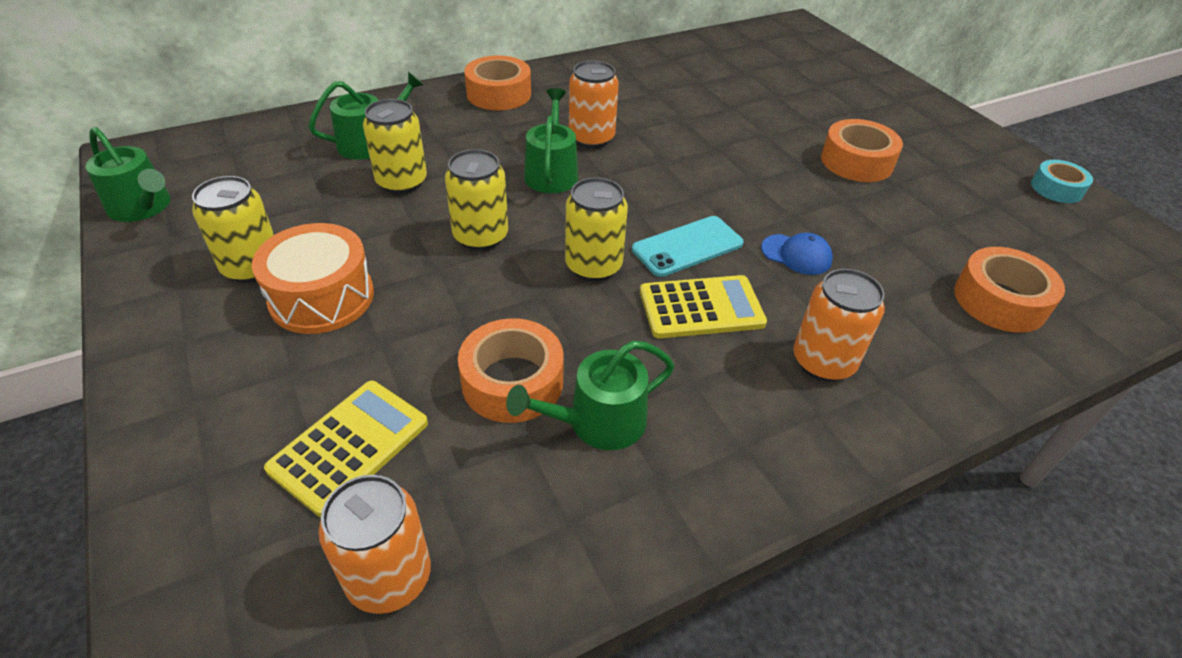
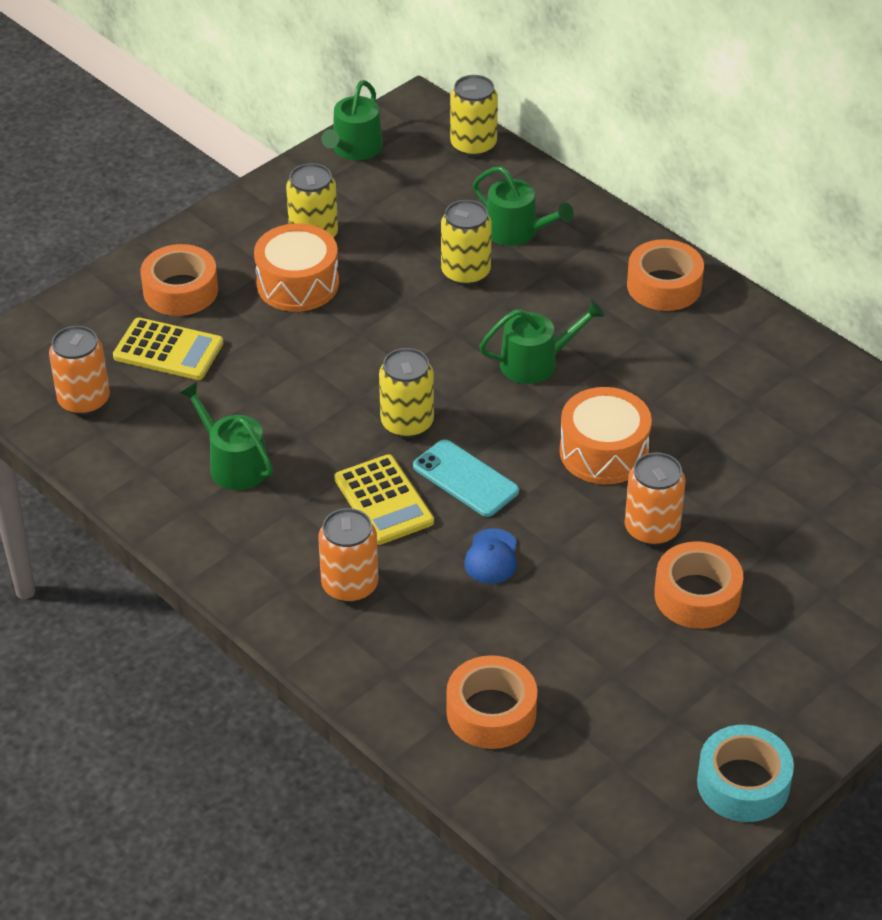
camera: 75 degrees right, 0 degrees up
yellow can [445,149,508,251] -> yellow can moved to [450,75,498,157]
orange tape [458,318,564,423] -> orange tape moved to [141,244,218,316]
orange can [569,60,619,148] -> orange can moved to [625,452,686,546]
turquoise tape [1031,160,1093,203] -> turquoise tape [697,725,794,822], size x1.52
none -> orange drum [560,387,652,484]

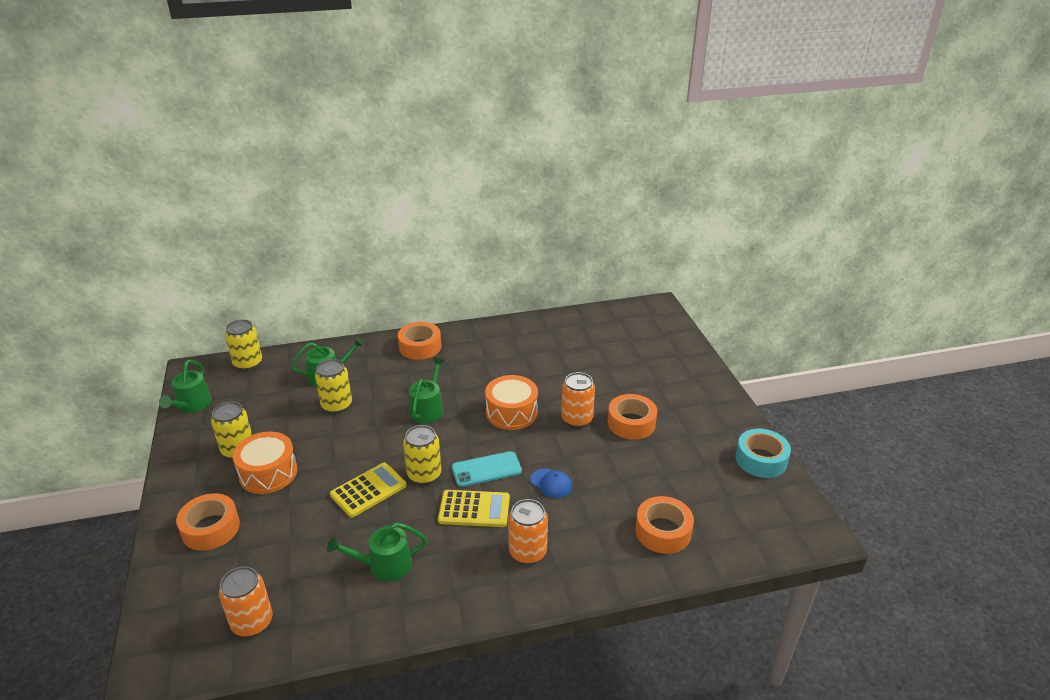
camera: 60 degrees left, 10 degrees down
yellow calculator [113,317,223,380] -> yellow calculator moved to [330,463,407,518]
green watering can [321,80,383,160] -> green watering can turned 45 degrees clockwise [159,360,212,413]

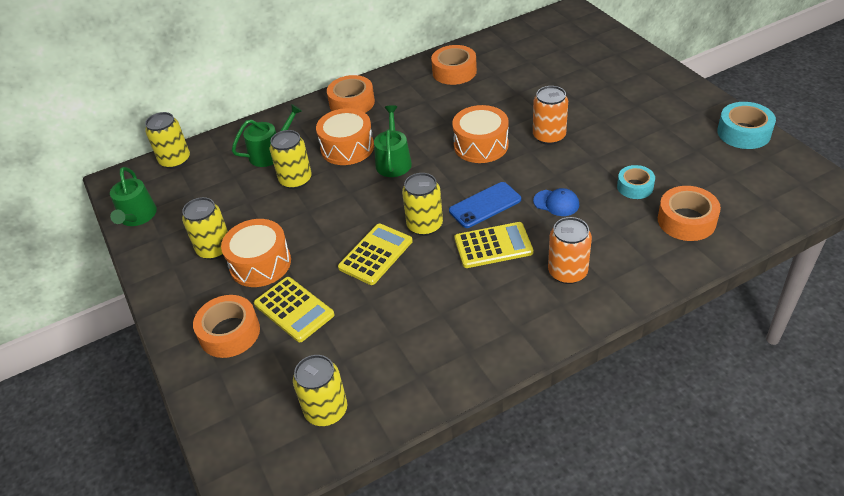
camera: 10 degrees left, 10 degrees up
orange can [219,567,273,637] -> yellow can [293,355,347,426]
green watering can [327,523,427,582] -> none
turquoise phone [452,451,522,487] -> blue phone [449,182,521,228]
orange tape [608,394,657,440] -> orange tape moved to [431,45,477,85]
none -> yellow calculator [254,277,334,342]
none -> orange drum [316,108,374,165]
none -> turquoise tape [617,165,655,199]

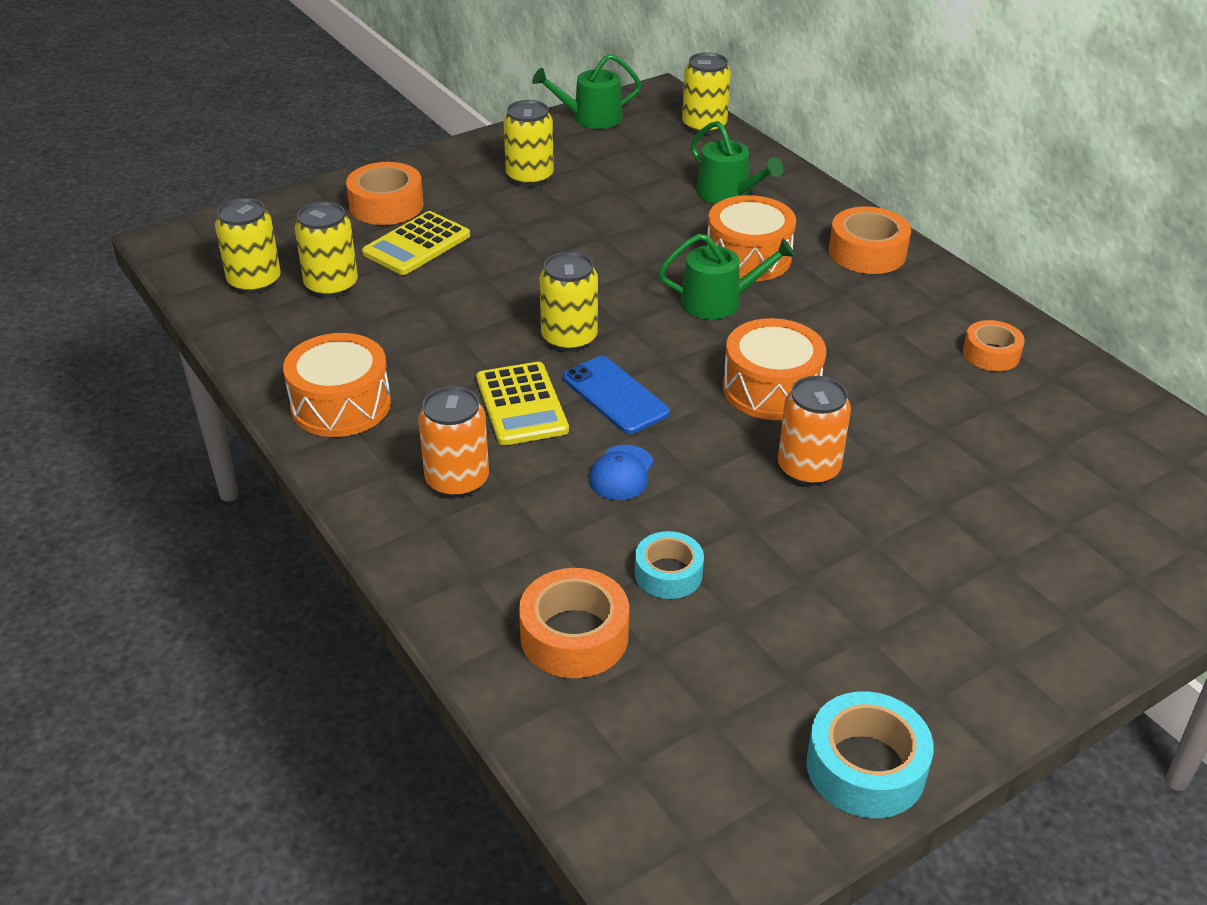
camera: 80 degrees right, 5 degrees down
orange drum [221,219,291,287] -> orange drum moved to [283,333,391,437]
yellow can [270,130,312,189] -> yellow can moved to [295,202,358,298]
yellow calculator [338,224,413,285] -> none
orange tape [431,45,477,85] -> orange tape [963,320,1025,371], size x0.66

